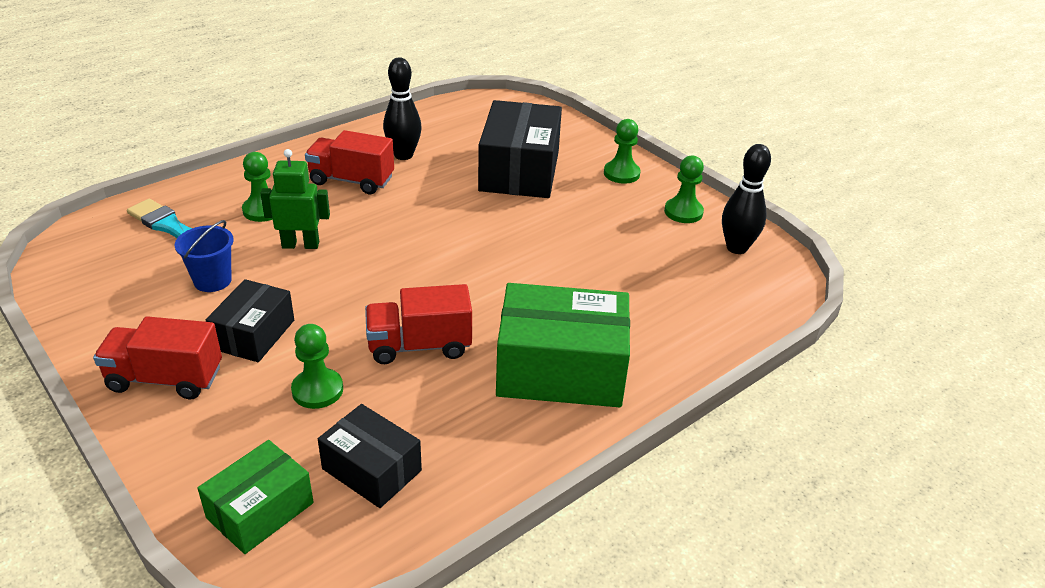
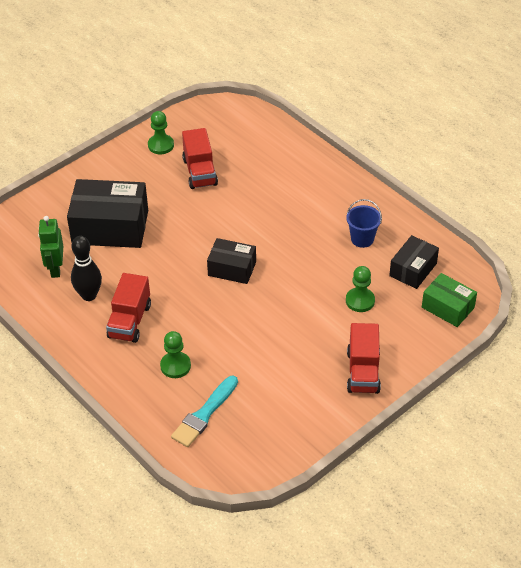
camera: 90 degrees left, 10 degrees up
blue bucket [175,220,234,292] -> blue bucket moved to [346,199,382,248]
black box [206,279,294,362] -> black box moved to [207,238,256,284]
green robot [260,149,330,249] -> green robot moved to [38,216,63,278]
red truck [365,284,472,364] -> red truck moved to [182,128,218,189]
green box [496,283,630,407] -> none
green pawn [604,119,641,184] -> none
black bowling pin [722,144,771,254] -> none

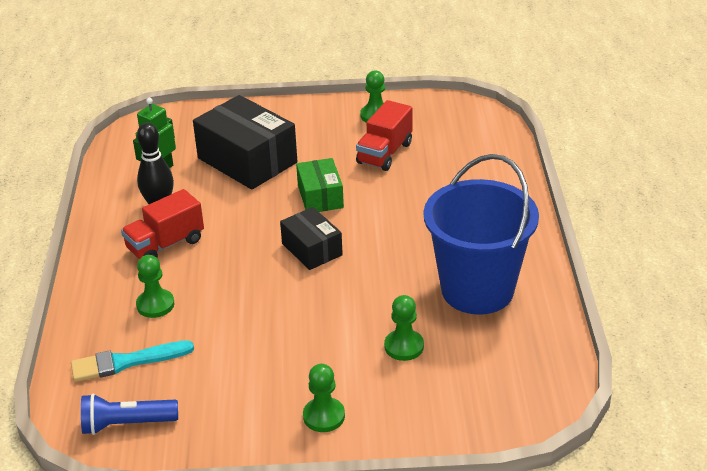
camera: 40 degrees right, 10 degrees down
blue bucket [346,199,382,248] -> blue bucket [424,154,539,315], size x2.35
red truck [347,323,381,394] -> green pawn [303,364,345,432]
black box [389,235,439,289] -> none
green box [422,273,477,327] -> green box moved to [296,158,344,212]
none -> blue flashlight [81,394,178,435]

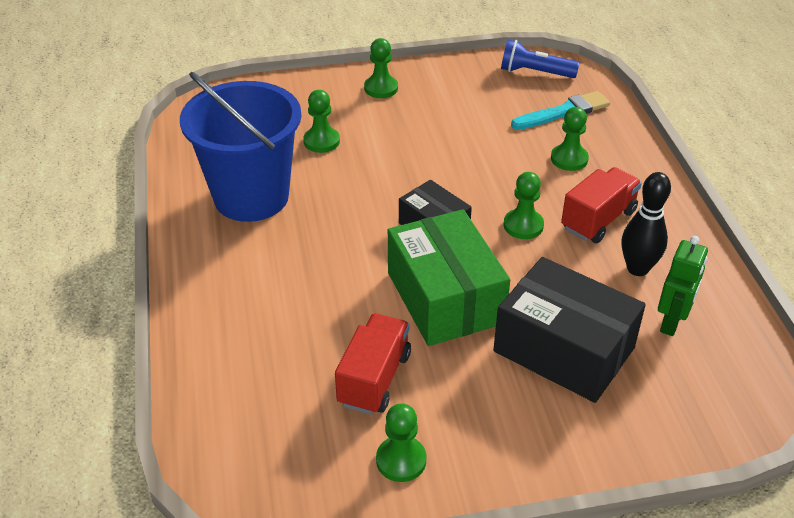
camera: 170 degrees right, 5 degrees up
blue flashlight [81,394,178,435] -> blue flashlight turned 150 degrees counterclockwise [501,39,579,78]
green box [296,158,344,212] -> green box [388,209,510,346], size x1.74
none -> green pawn [504,172,544,239]

